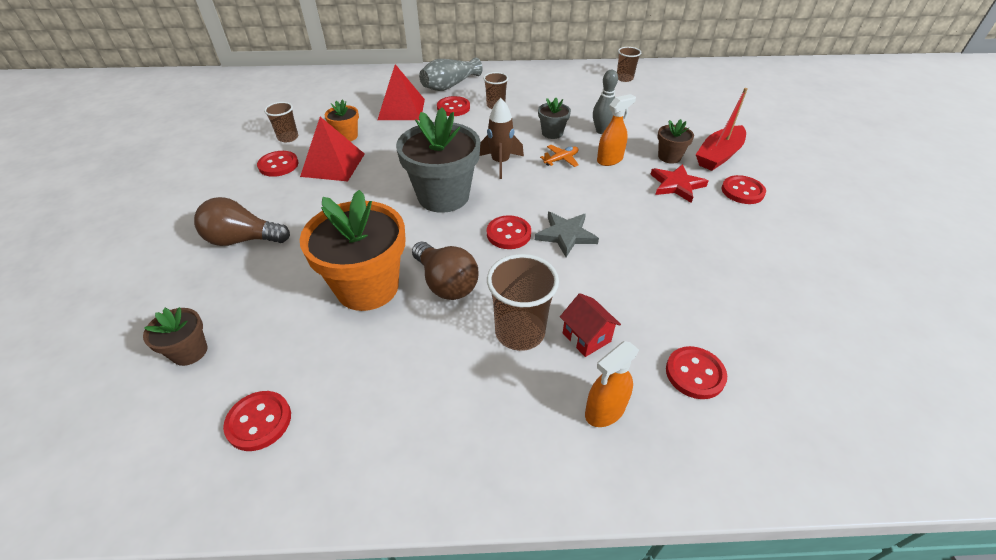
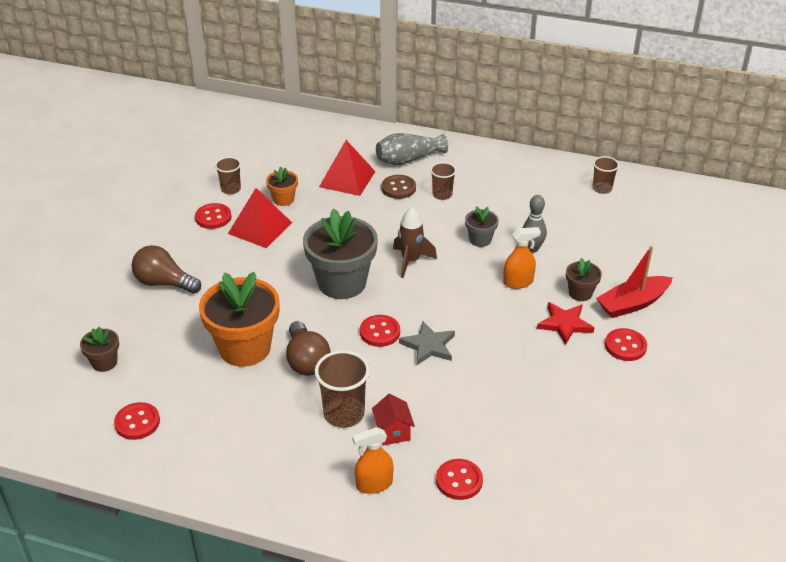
camera: 20 degrees right, 5 degrees down
red button [437,96,470,116] -> brown button [381,175,416,199]
orange plane [540,145,579,167] -> none

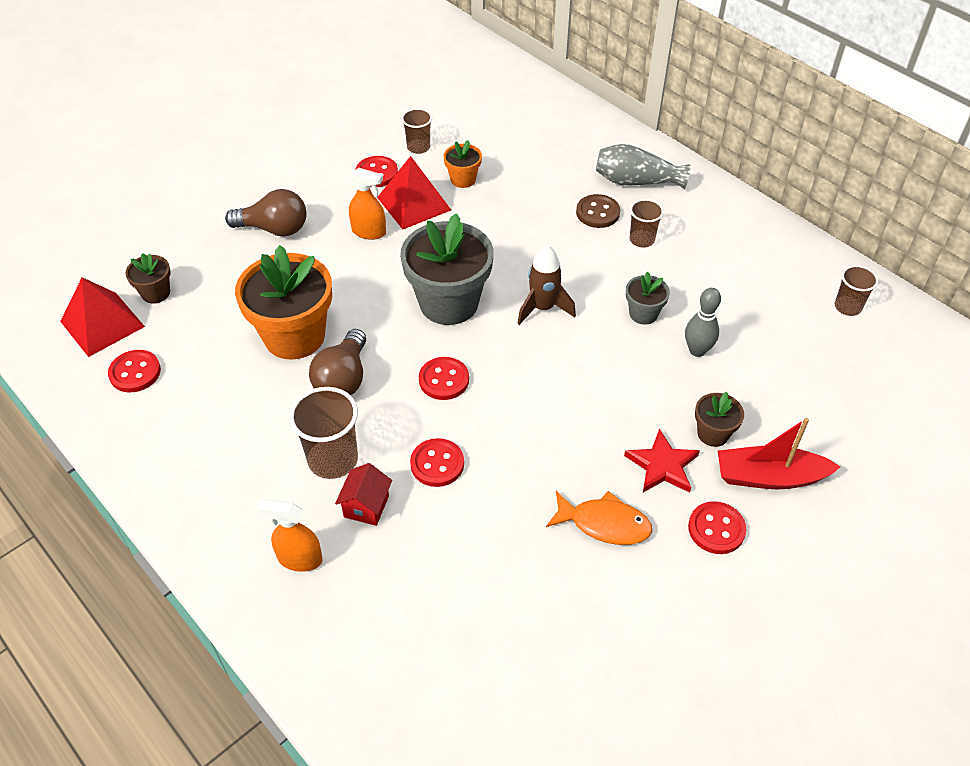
camera: 30 degrees right, 10 degrees up
brown light bulb [132,245,201,294] -> brown light bulb turned 135 degrees clockwise [225,189,306,237]
red pyramid [319,140,376,196] -> red pyramid moved to [60,277,145,357]
grey star [399,321,455,366] -> none
red button [436,459,483,500] -> red button moved to [410,438,464,487]
orange spray bottle [503,227,541,289] -> orange spray bottle moved to [349,168,386,240]
none -> orange fish [546,491,652,545]

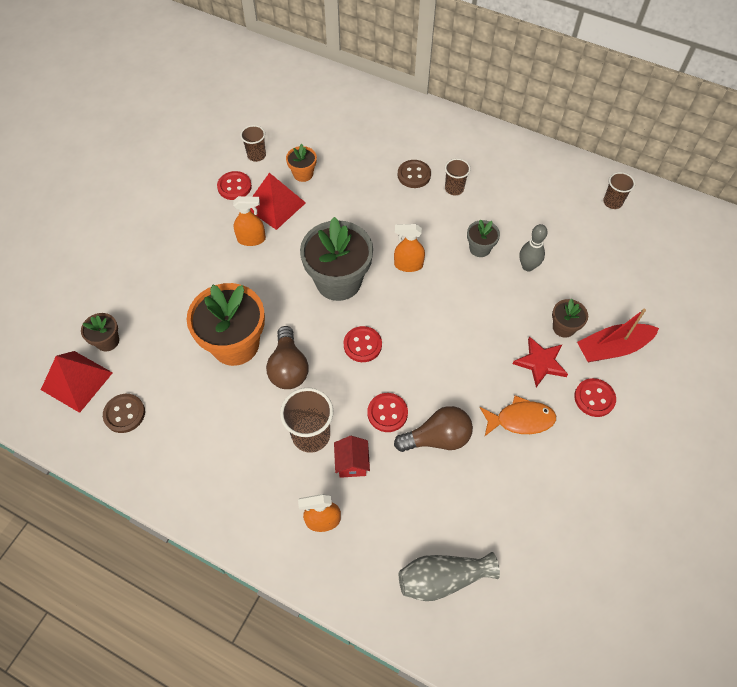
camera: 20 degrees left, 10 degrees up
red button [108,350,161,392] -> brown button [103,394,145,433]
brown light bulb [225,189,306,237] -> brown light bulb moved to [394,406,473,452]
brown rocket [517,245,576,325] -> orange spray bottle [394,224,425,272]
grey vase [596,144,691,189] -> grey vase moved to [399,552,500,601]

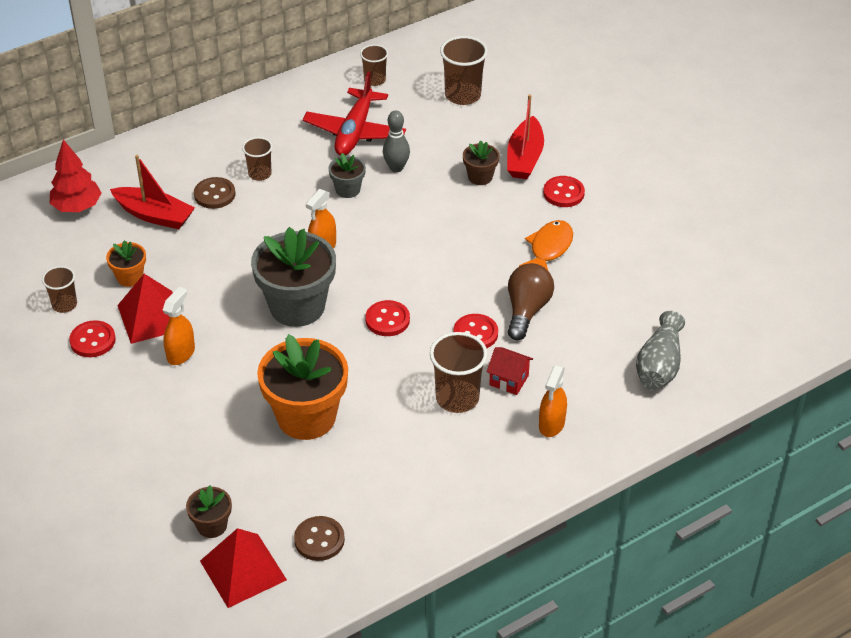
camera: 60 degrees left, 15 degrees down
brown light bulb [266,326,308,389] -> none
red star [513,336,568,387] -> none
none -> red tree [50,139,102,212]
none -> red boat [110,155,195,229]
none -> red plane [303,71,406,156]
none -> brown cup [440,36,488,105]

